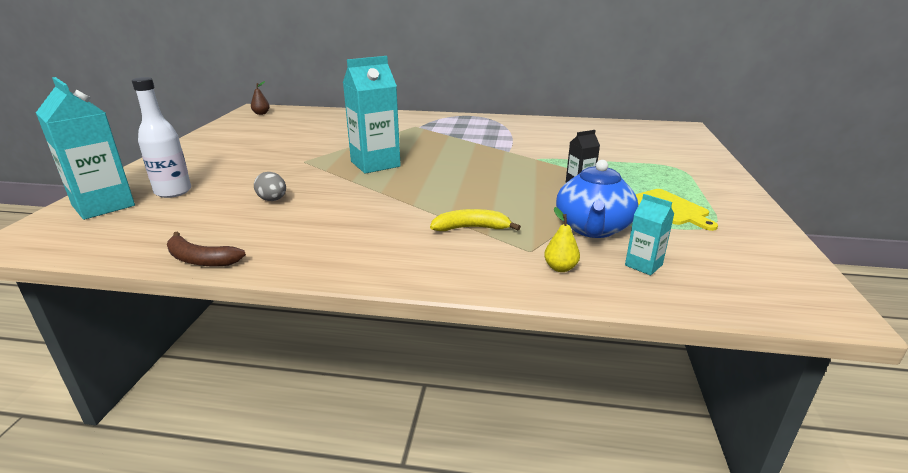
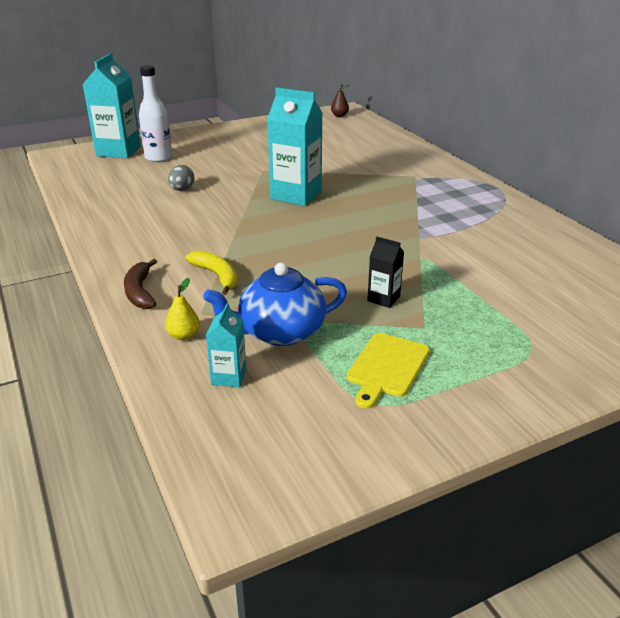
camera: 55 degrees right, 5 degrees up
brown banana [167,231,246,266] -> brown banana moved to [124,259,157,309]

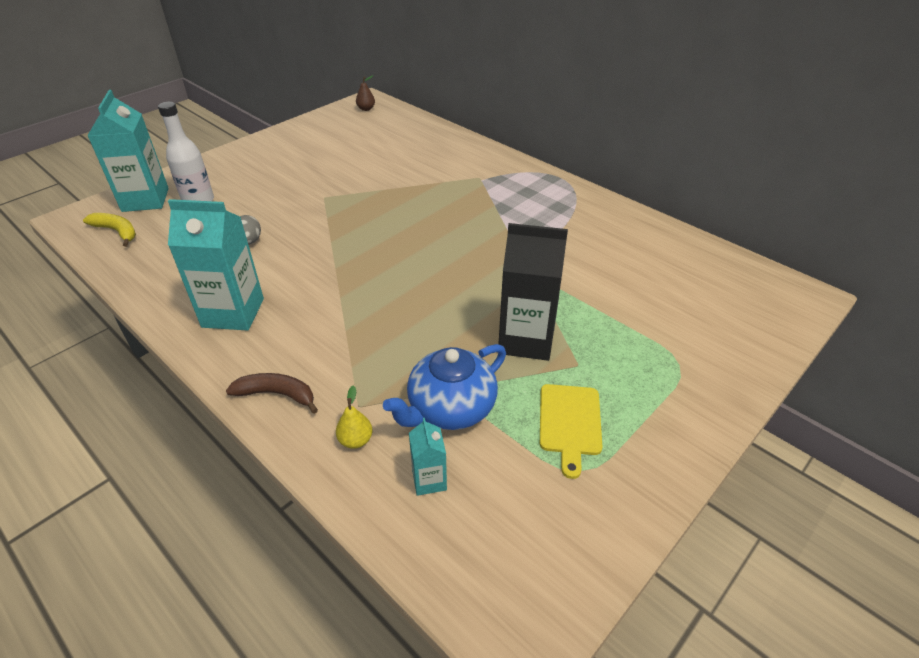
camera: 20 degrees left, 10 degrees up
brown banana [124,259,157,309] -> brown banana turned 135 degrees clockwise [226,373,318,414]
yellow banana [185,250,237,295] -> yellow banana moved to [83,213,136,247]
turquoise carton [267,87,322,206] -> turquoise carton moved to [168,199,264,331]
black carton [367,236,404,308] -> black carton [498,223,568,361], size x2.05

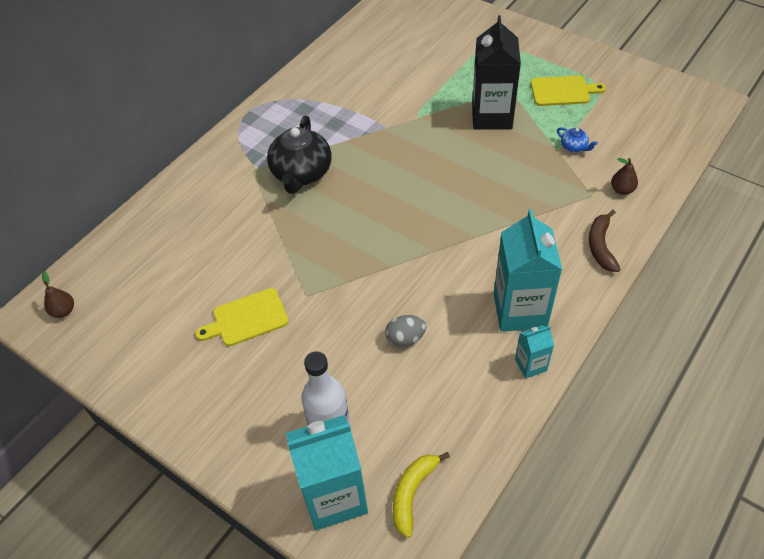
camera: 95 degrees left, 10 degrees up
yellow pear [336,385,372,449] -> brown pear [611,158,638,195]
blue teapot [383,344,506,430] -> blue teapot [557,127,598,152], size x0.43
turquoise carton [409,418,447,496] -> turquoise carton moved to [515,325,554,379]
none -> yellow cutting board [195,288,289,346]
none -> black teapot [267,116,332,194]

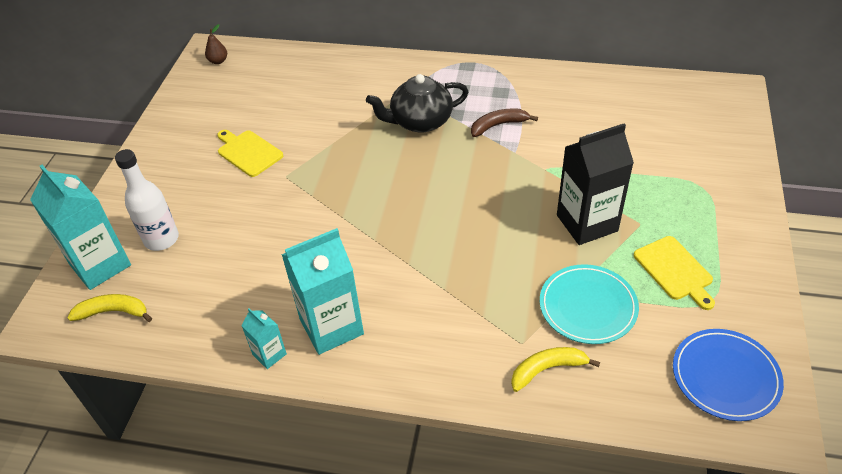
camera: 65 degrees right, 5 degrees down
grey egg [385,315,426,347] -> none
blue teapot [557,127,598,152] -> turquoise plate [540,264,639,344]
brown banana [589,210,621,272] -> brown banana moved to [471,108,538,137]
brown pear [611,158,638,195] -> yellow banana [511,347,600,392]
none -> blue plate [673,329,784,421]

